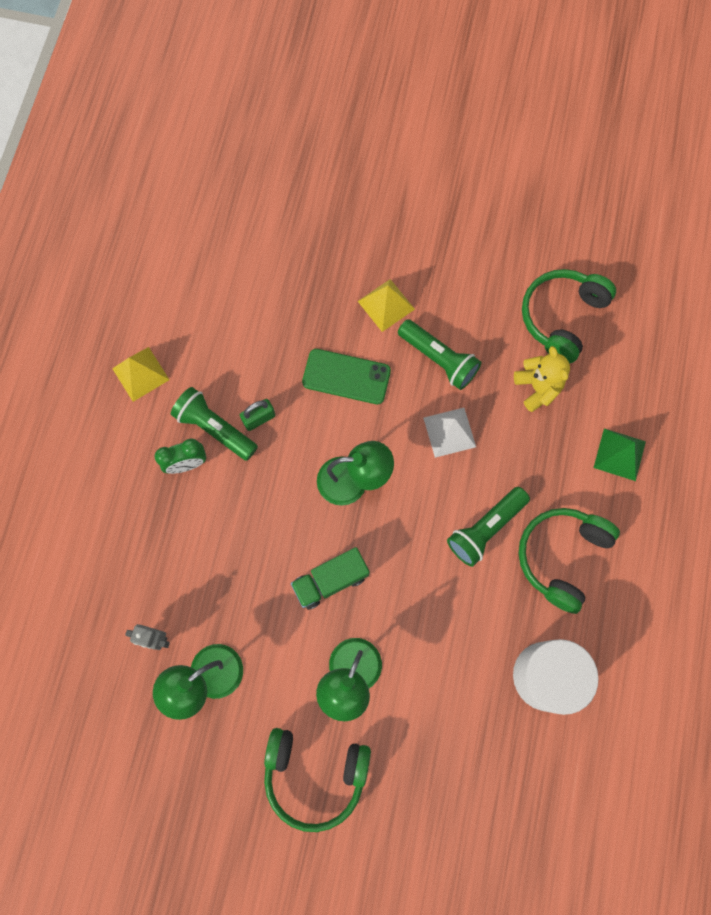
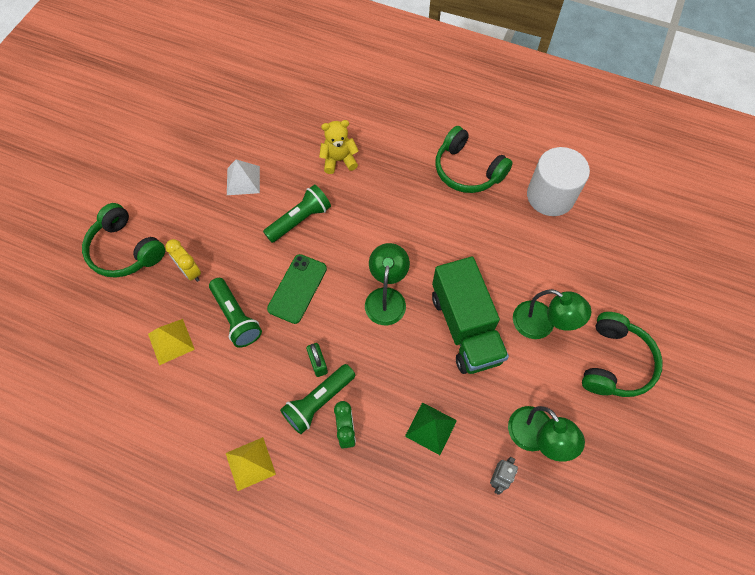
camera: 80 degrees left, 10 degrees down
green truck [291,547,370,610] -> green truck [432,257,509,374], size x1.71
yellow pyramid [358,279,415,332] -> yellow pyramid moved to [148,319,195,365]
white pyramid [423,408,476,458] -> white pyramid moved to [227,159,260,195]
green flashlight [447,487,530,567] -> green flashlight moved to [209,278,262,348]
green headphones [522,269,616,363] -> green headphones moved to [82,203,165,278]
green pyramid [594,428,646,481] -> green pyramid moved to [405,402,457,455]
none -> yellow clock [165,239,201,282]

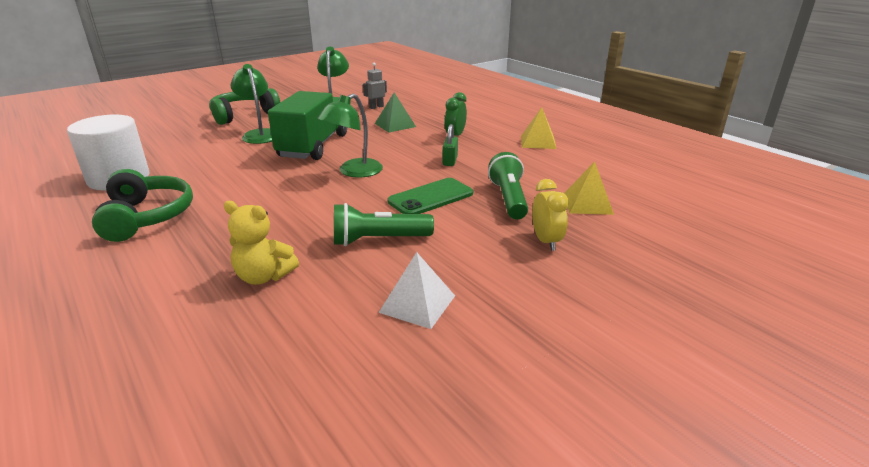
camera: 150 degrees left, 35 degrees down
green headphones [82,203,165,278] -> none
green flashlight [280,364,356,434] -> none

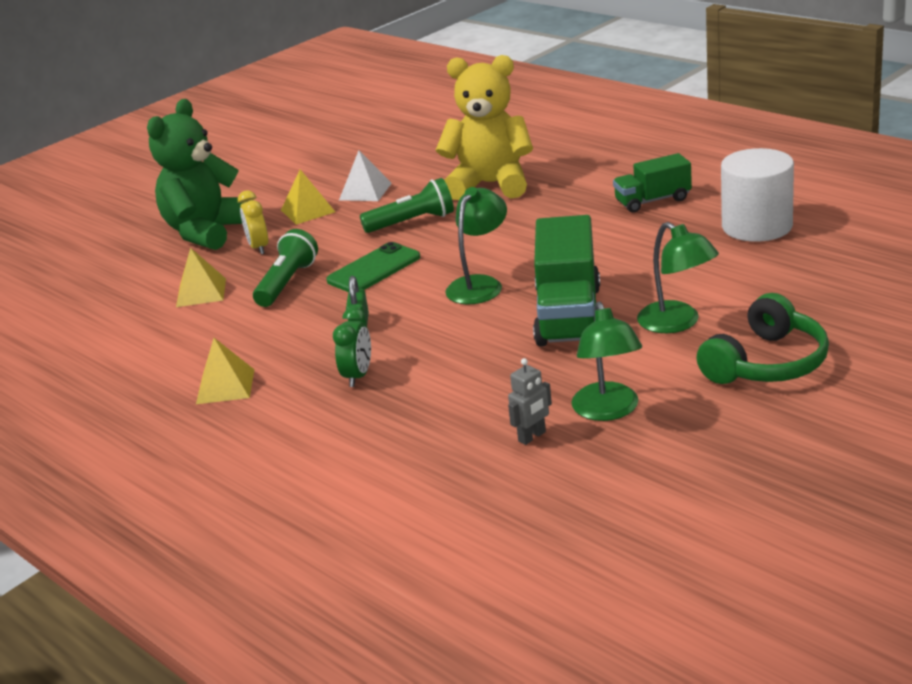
camera: 175 degrees right, 0 degrees up
green headphones [92,169,193,242] -> green truck [613,153,692,213]
yellow teddy bear [224,201,299,285] -> yellow teddy bear [436,55,533,200], size x1.86
green pyramid [375,93,416,132] -> none
green flashlight [488,152,528,219] -> green flashlight turned 150 degrees counterclockwise [253,229,318,307]
none -> green teddy bear [147,99,244,250]
none -> yellow pyramid [281,169,335,225]

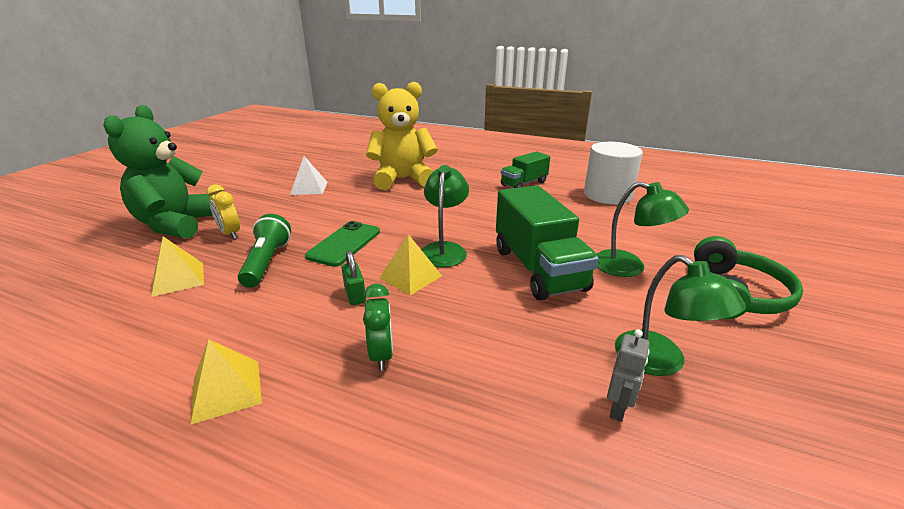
camera: 25 degrees left, 0 degrees up
yellow pyramid [281,169,335,225] -> yellow pyramid moved to [379,234,442,295]
green flashlight [360,178,454,233] -> none

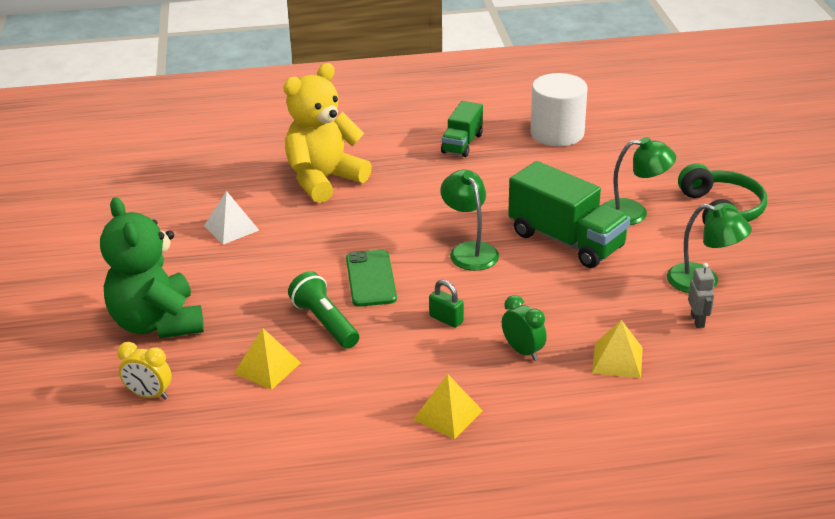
camera: 30 degrees left, 5 degrees up
yellow clock [207,184,240,239] -> yellow clock moved to [117,342,172,400]
yellow pyramid [379,234,442,295] -> yellow pyramid moved to [592,320,643,378]

